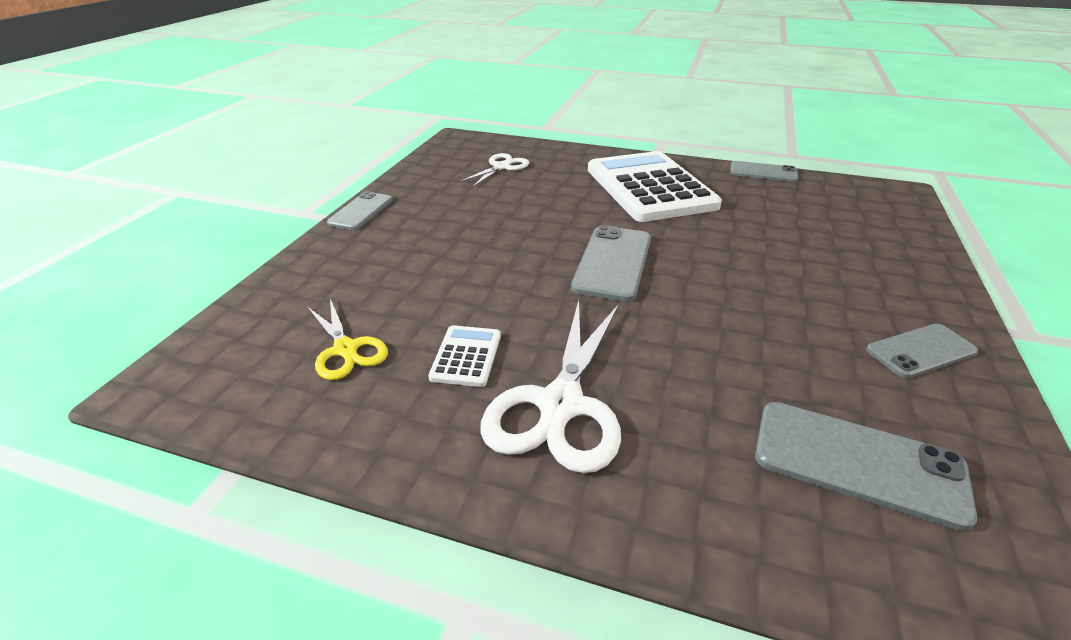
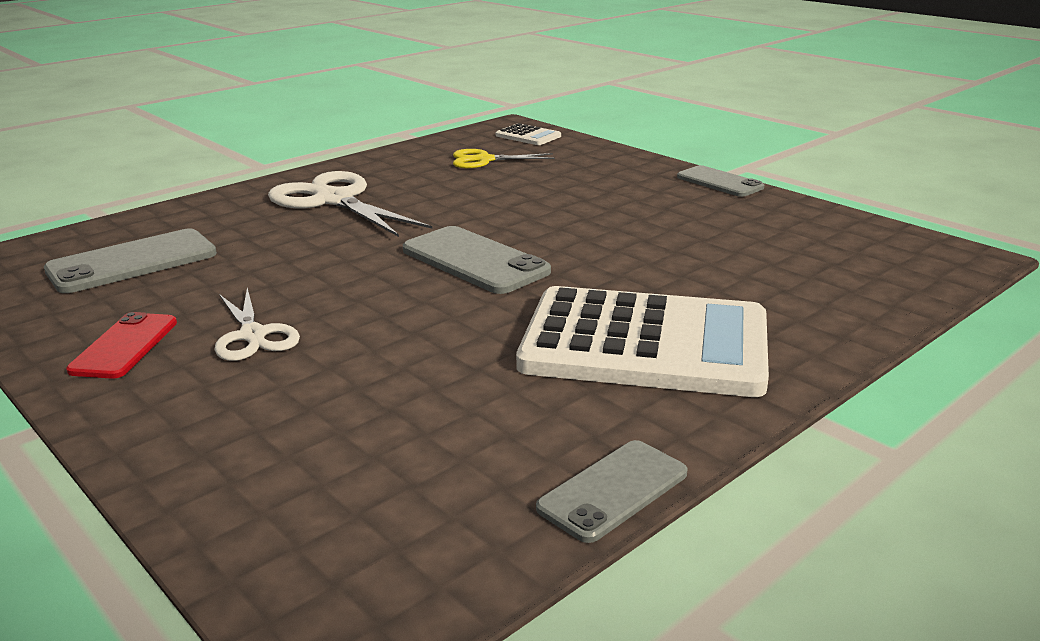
camera: 120 degrees right, 10 degrees down
white calculator [428,325,501,387] -> white calculator moved to [496,123,561,145]
white scissors [459,153,529,187] -> white scissors moved to [214,288,300,361]
grey phone [866,324,978,378] -> red phone [66,312,177,379]

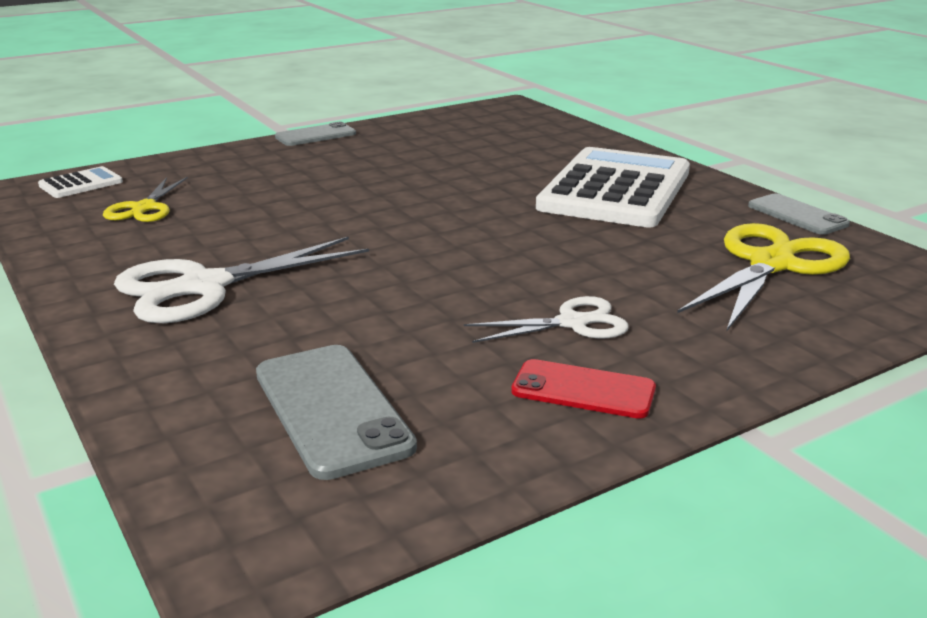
camera: 80 degrees left, 0 degrees up
grey phone [403,226,551,294] -> none
none -> yellow scissors [677,223,850,332]

